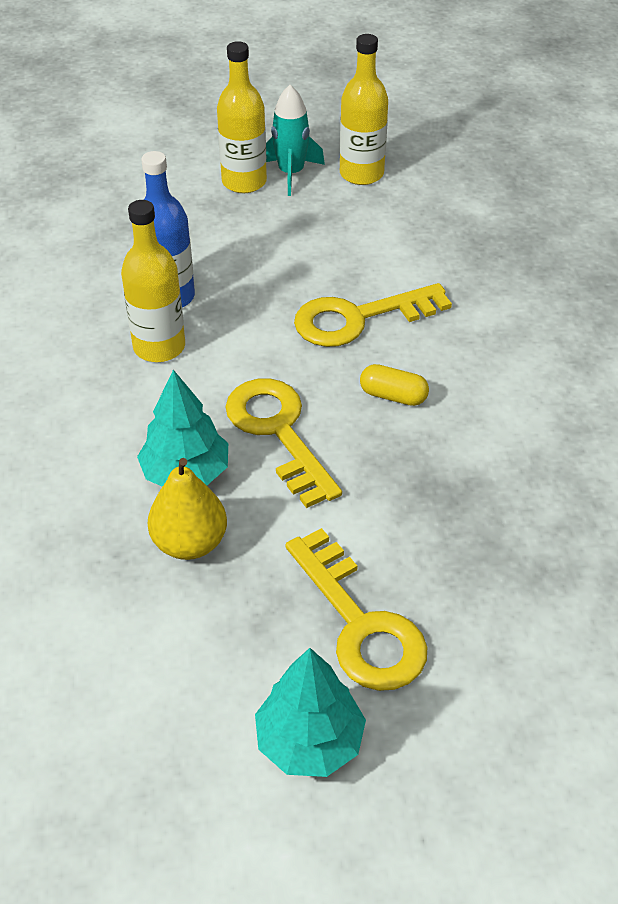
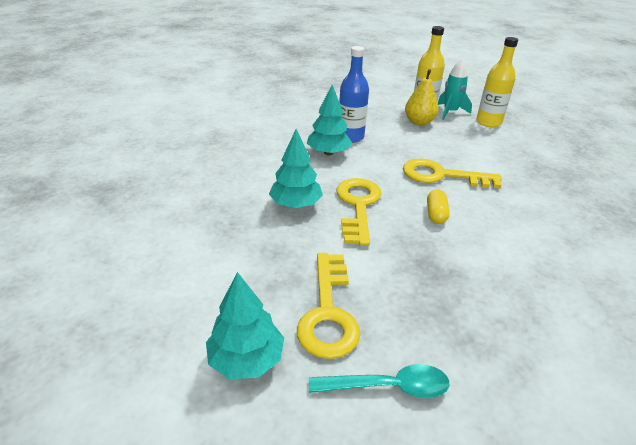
camera: 30 degrees right, 10 degrees down
yellow bottle [121,200,185,362] -> turquoise tree [307,85,352,155]
yellow pear [148,458,227,560] -> yellow pear moved to [405,69,438,125]
yellow capsule [360,364,429,406] -> yellow capsule turned 45 degrees clockwise [427,189,450,224]
none -> turquoise spoon [309,364,449,399]

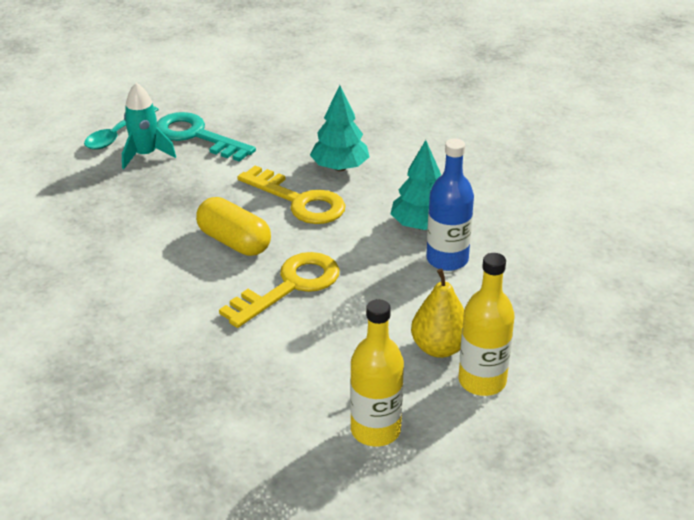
camera: 125 degrees right, 0 degrees up
turquoise tree [206,272,284,379] -> none
yellow key [297,253,360,359] -> turquoise key [157,112,256,162]
yellow capsule [427,189,450,224] -> yellow capsule [196,197,271,256], size x1.65
turquoise rocket [438,59,472,120] -> turquoise rocket moved to [122,83,176,169]

